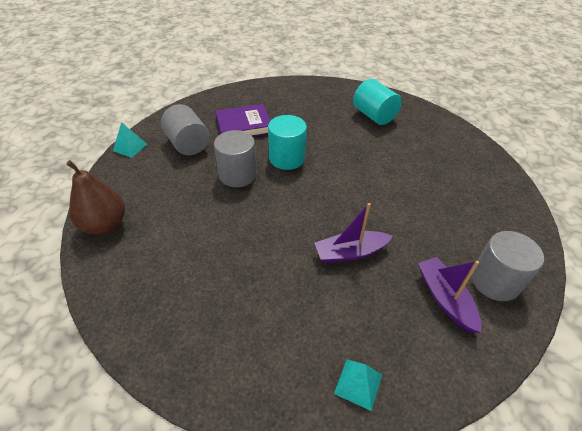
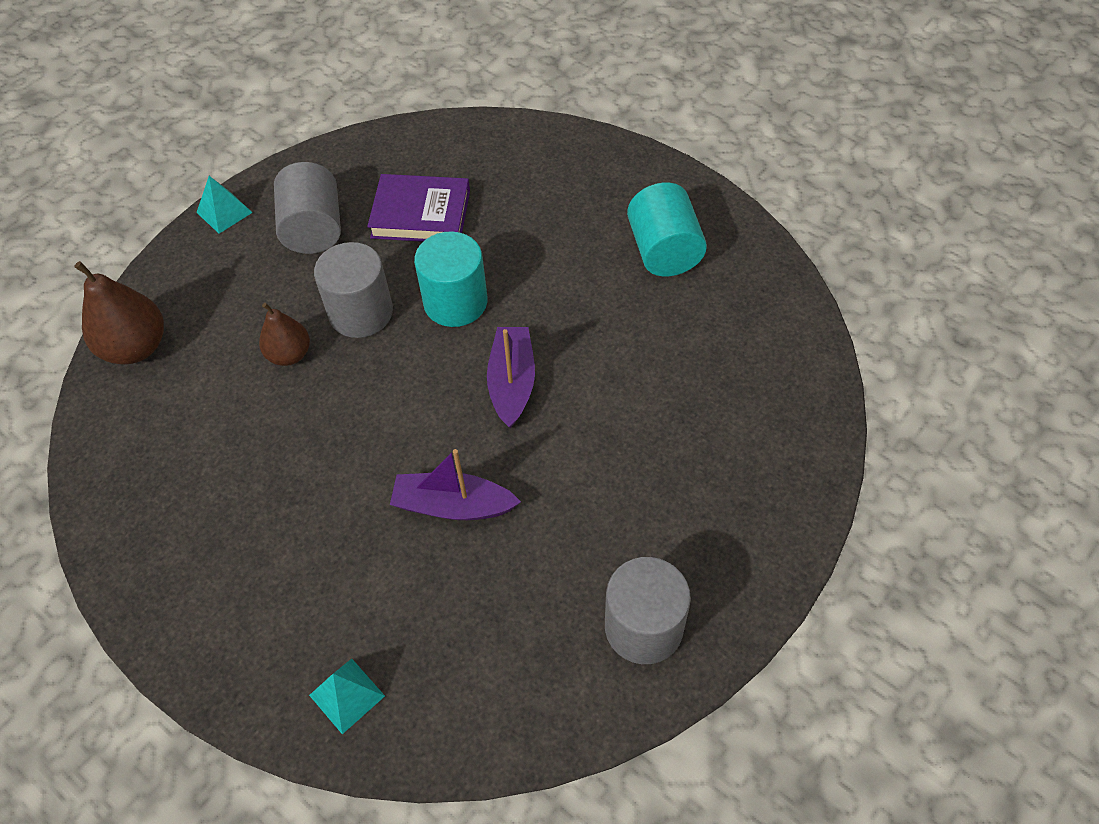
camera: 25 degrees right, 10 degrees up
purple boat [418,257,482,333] -> purple boat moved to [487,327,535,428]
none -> brown pear [259,303,310,366]

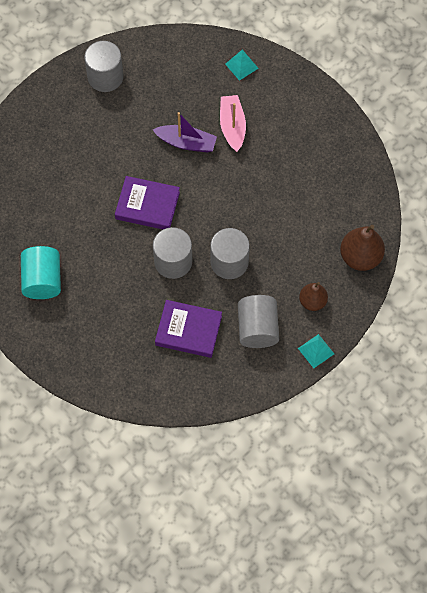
camera: 175 degrees left, 10 degrees up
brown pear [259,303,310,366] -> brown pear moved to [299,282,328,311]
turquoise cylinder [414,232,487,327] -> grey cylinder [153,227,192,279]
purple boat [487,327,535,428] -> purple book [115,176,180,229]
none -> pink boat [220,95,246,152]

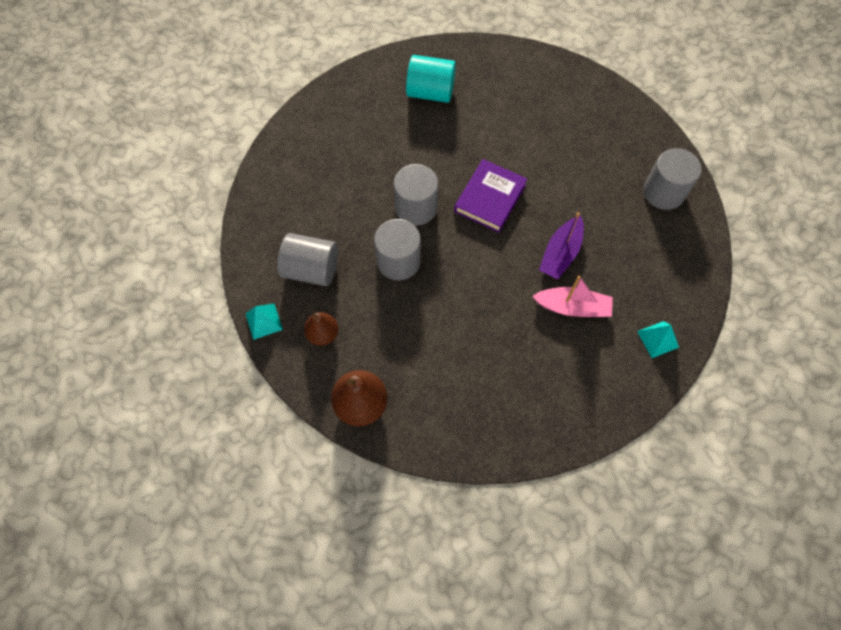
camera: 105 degrees right, 0 degrees up
purple book [155,300,222,358] -> none

